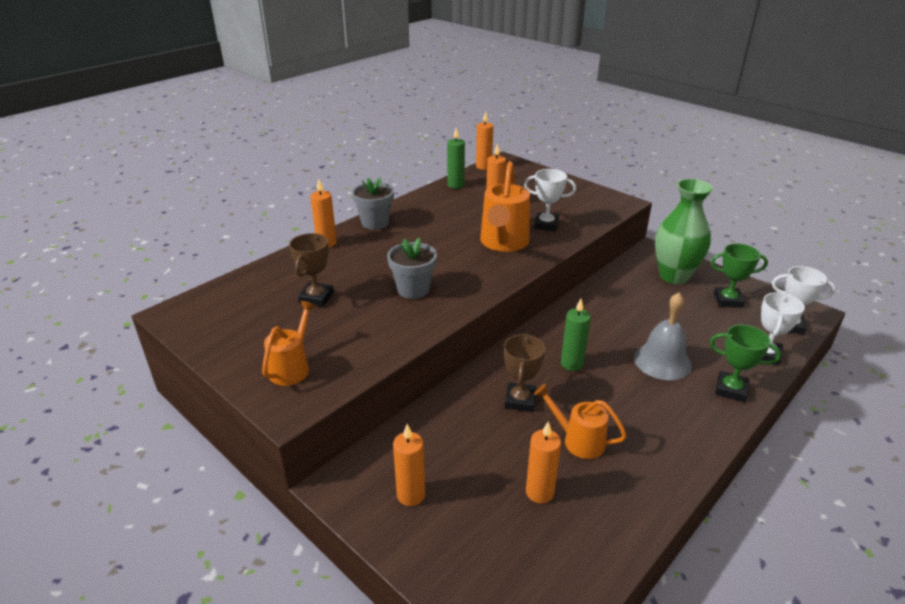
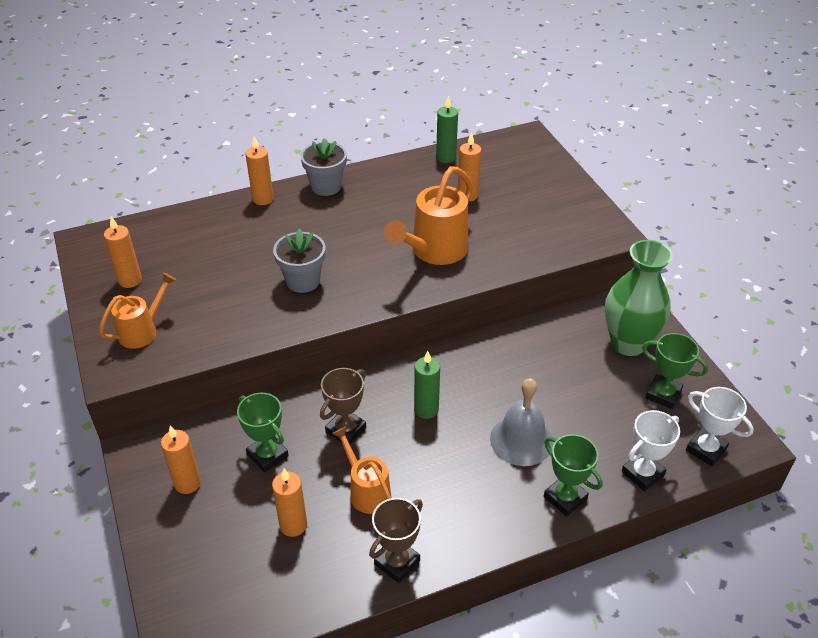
camera: 25 degrees right, 10 degrees up
brown trophy [289,233,334,307] -> brown trophy moved to [369,498,423,583]
orange candle [476,111,493,170] -> orange candle moved to [104,216,142,288]
white trophy [524,169,576,231] -> none
none -> green trophy [237,393,289,473]

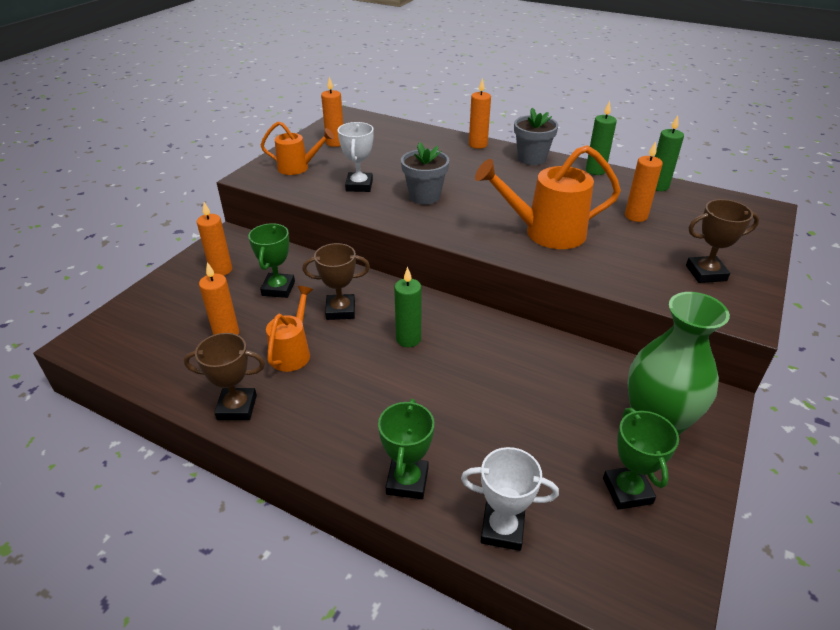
camera: 50 degrees right, 5 degrees down
grey bell [490,378,553,466] -> none
white trophy [686,387,754,466] -> white trophy moved to [338,122,374,192]
none -> green candle [586,101,617,175]
none -> brown trophy [686,199,759,283]

